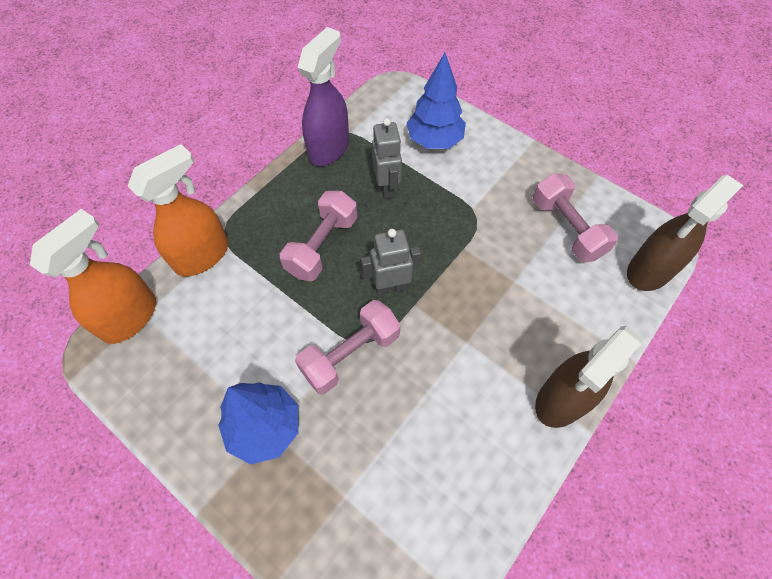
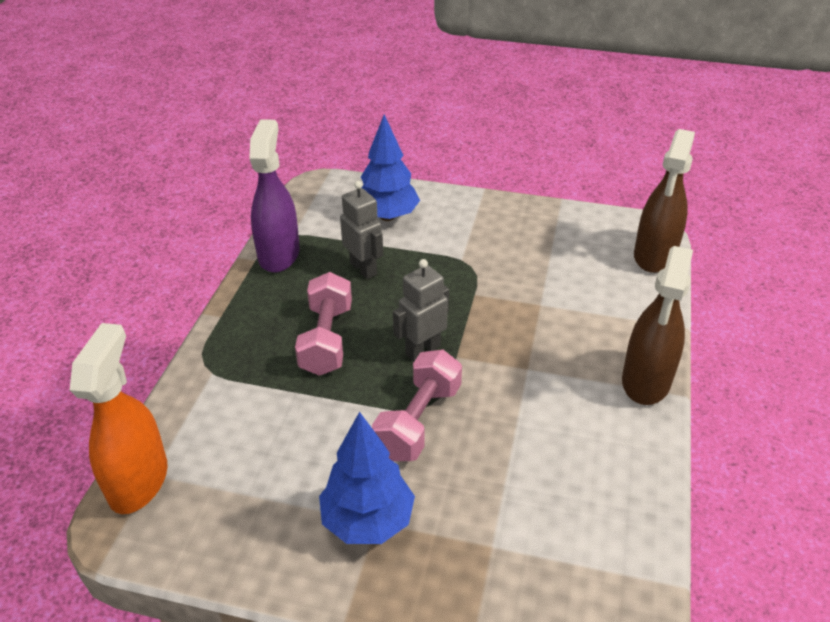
camera: 25 degrees left, 20 degrees down
orange spray bottle [128,144,228,276] -> none
pink dumbbell [533,174,618,262] -> none

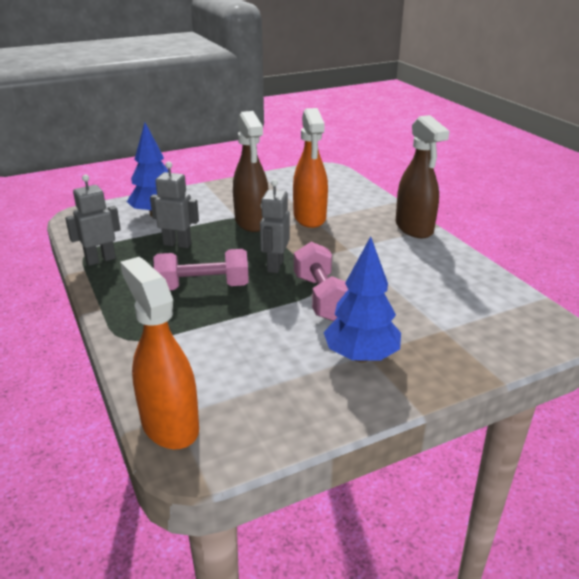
camera: 40 degrees left, 10 degrees down
purple spray bottle [249,119,300,273] -> grey robot [65,175,121,266]
pink dumbbell [295,272,352,376] -> pink dumbbell turned 60 degrees counterclockwise [154,249,249,290]
brown spray bottle [634,129,695,273] -> brown spray bottle moved to [233,111,269,232]
none -> orange spray bottle [293,108,328,228]

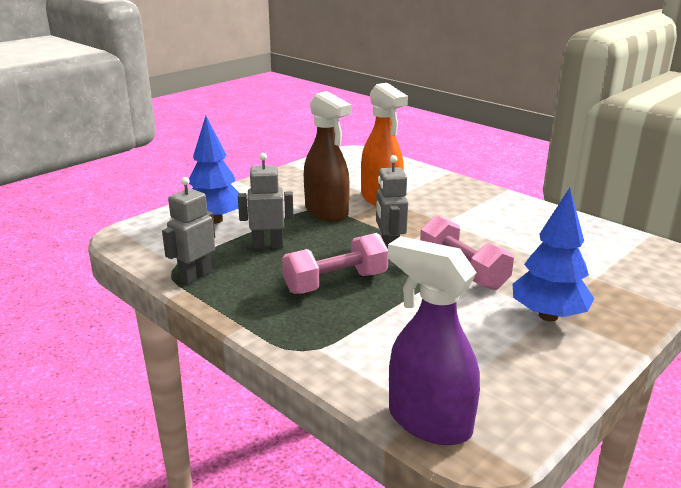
camera: 20 degrees left, 5 degrees down
orange spray bottle [120,257,199,449] -> purple spray bottle [388,236,480,445]
brown spray bottle [396,115,450,238] -> none

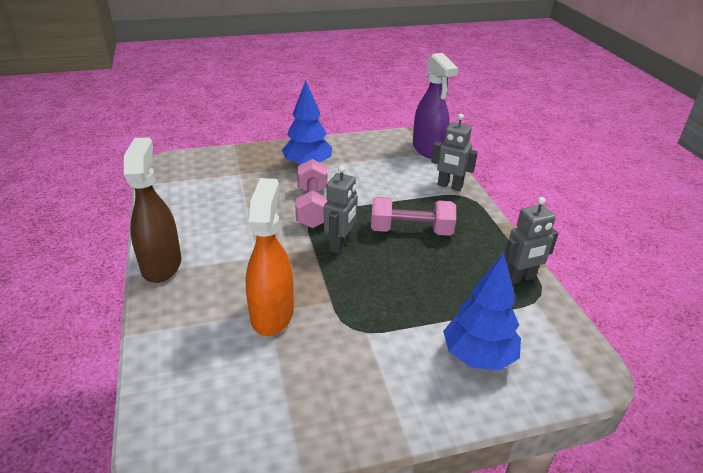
camera: 150 degrees left, 10 degrees up
grey robot [238,153,294,249] -> grey robot moved to [431,114,478,191]
brown spray bottle [304,91,352,222] -> brown spray bottle moved to [124,138,181,283]

